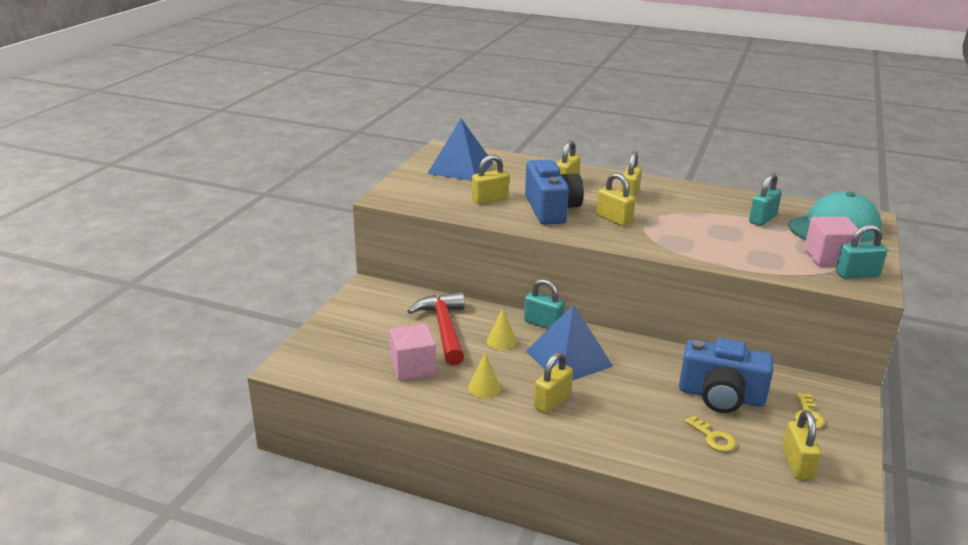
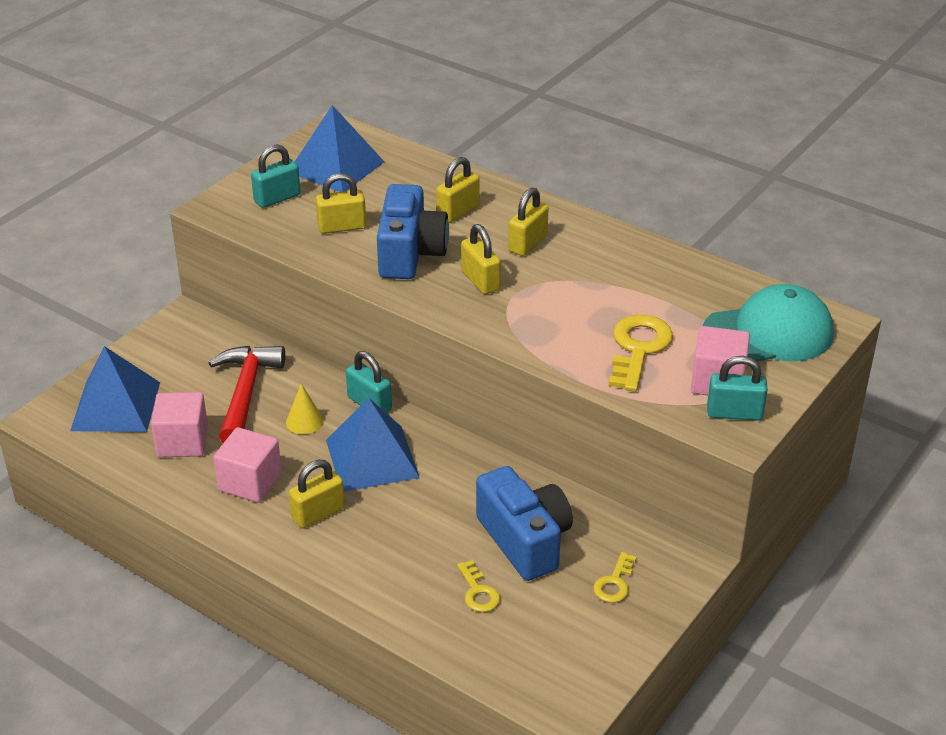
camera: 15 degrees right, 10 degrees up
yellow cone [468,352,501,398] -> pink cube [213,427,282,502]
blue camera [679,338,773,413] -> blue camera turned 150 degrees counterclockwise [476,466,573,581]
turquoise padlock [749,173,782,226] -> turquoise padlock moved to [251,144,301,208]
yellow padlock [782,410,821,480] -> none
none -> blue pyramid [70,346,160,432]
none -> yellow key [609,315,673,392]

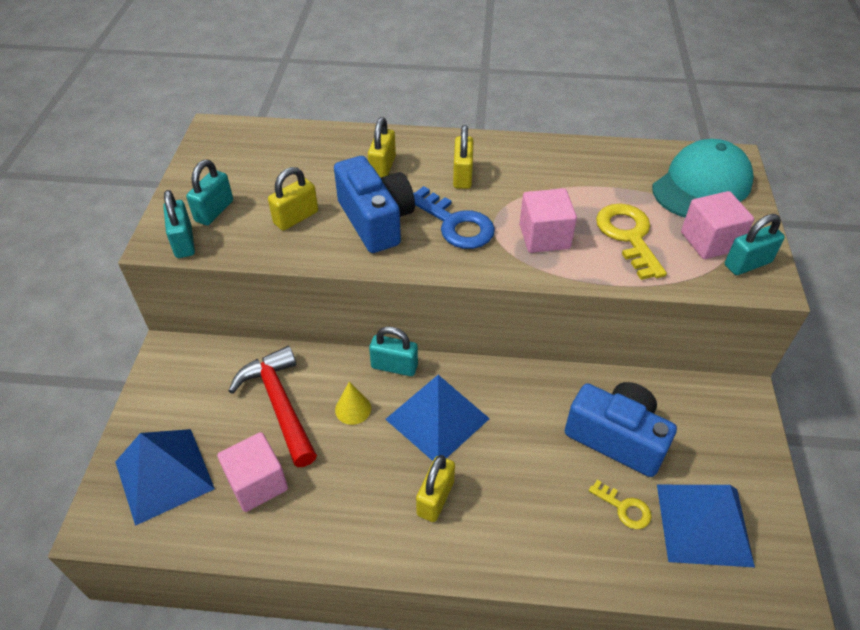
camera: 30 degrees left, 10 degrees up
pink cube [213,427,282,502] -> pink cube moved to [519,189,577,253]
blue pyramid [295,105,384,192] -> blue pyramid moved to [657,485,755,568]
yellow padlock [461,224,501,295] -> blue key [413,186,495,249]
yellow key [593,552,636,603] -> none
none -> turquoise padlock [163,190,195,258]

